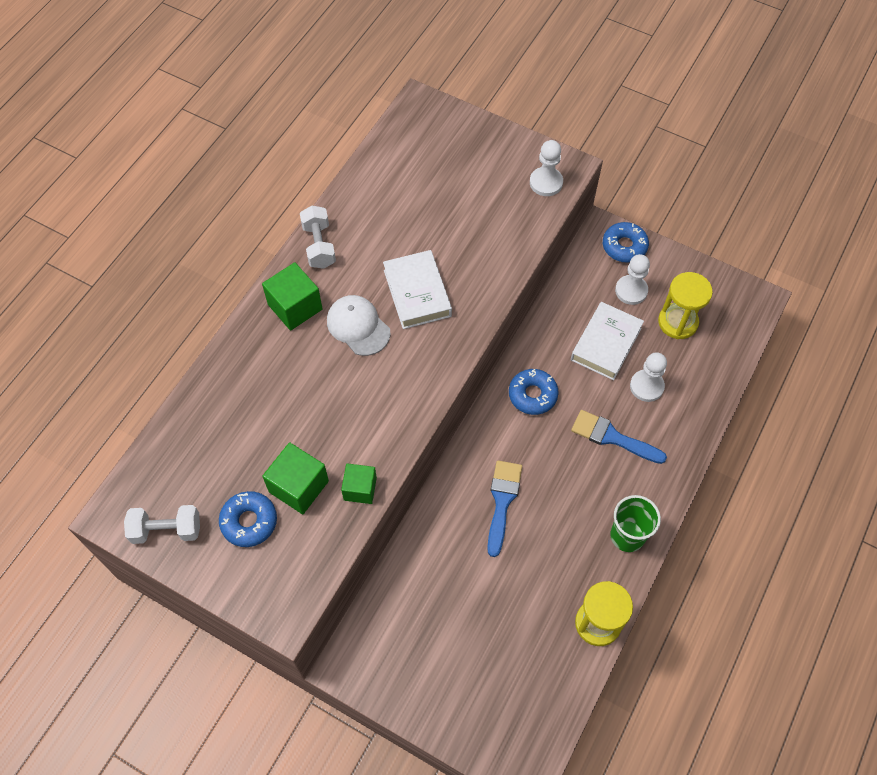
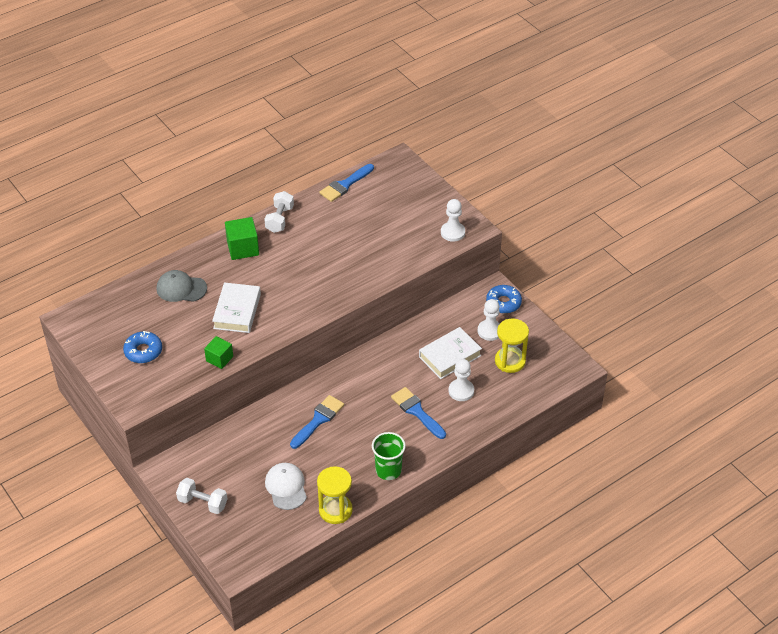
camera: 25 degrees right, 15 degrees down
white dumbbell [124,505,200,544] -> white dumbbell moved to [176,478,227,514]
green cube [262,442,329,514] -> none
white cap [327,295,390,356] -> white cap moved to [265,463,307,510]
white book [383,250,452,329] -> white book moved to [212,282,261,333]
blue donut [509,369,559,415] -> none
none -> grey cap [156,270,207,302]
none -> blue brush [319,164,374,202]

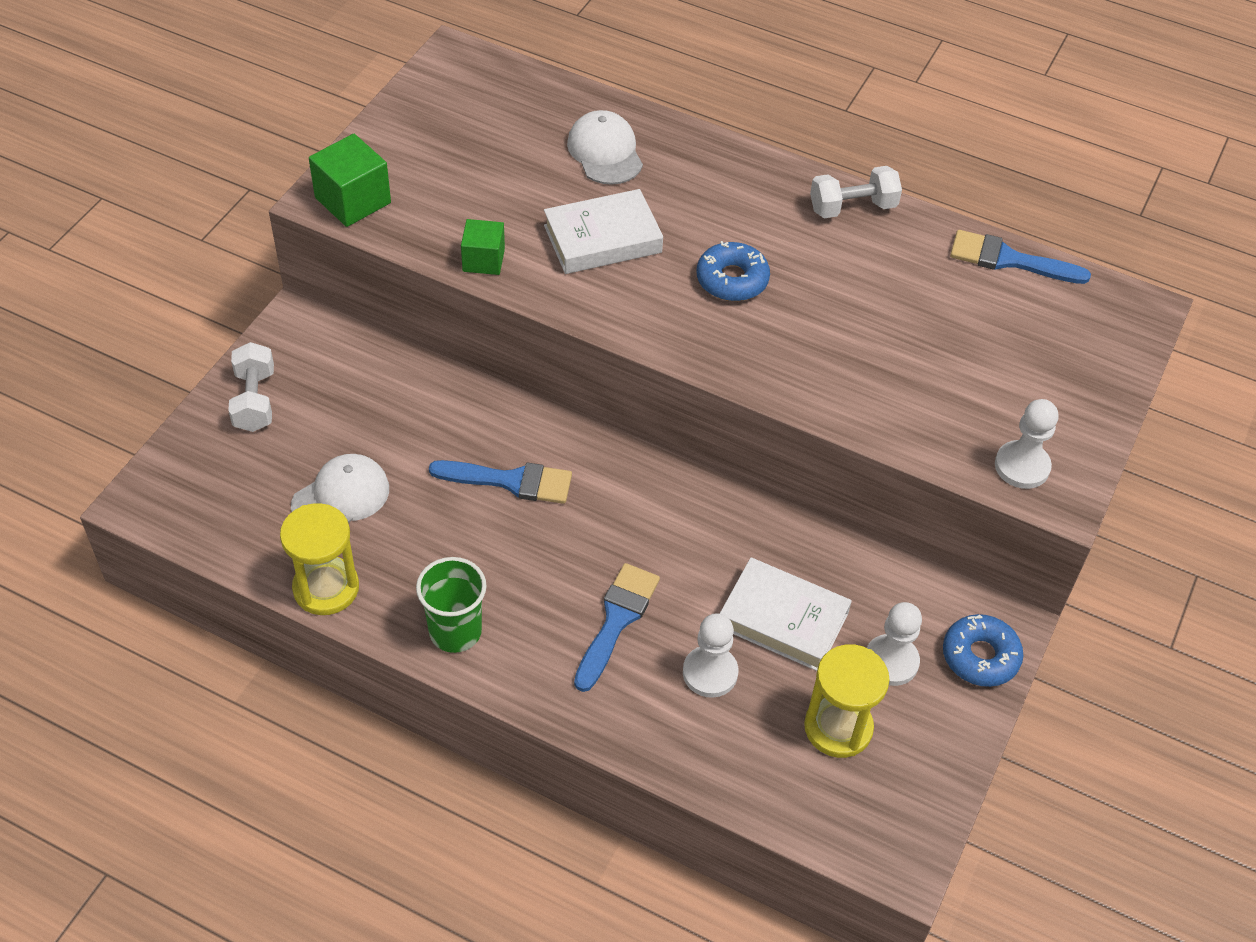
camera: 60 degrees right, 5 degrees up
blue donut [123,331,162,363] -> blue donut moved to [697,241,770,301]
grey cap [156,270,207,302] -> white cap [567,110,643,185]
green cube [225,217,259,260] -> green cube moved to [309,134,391,227]

